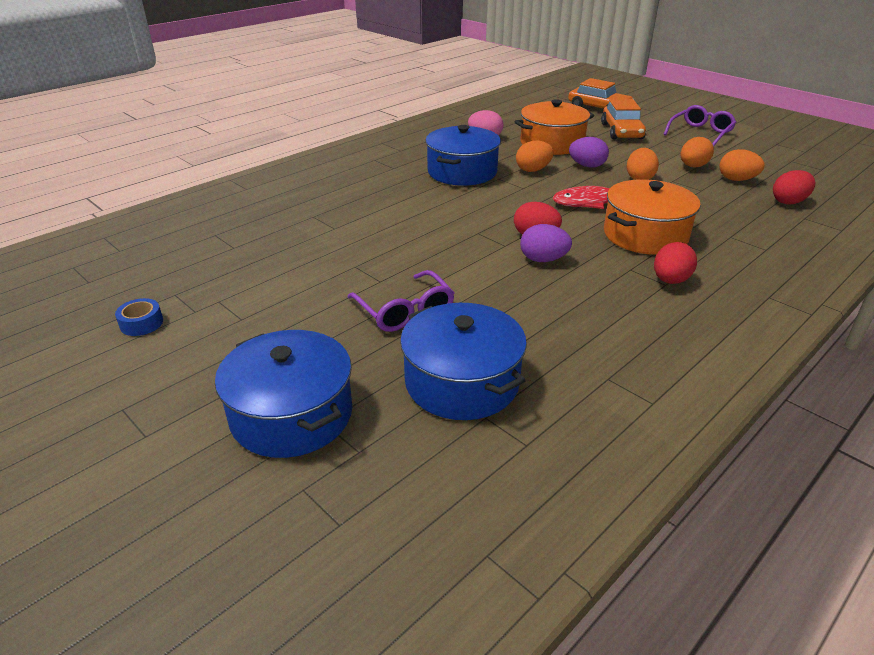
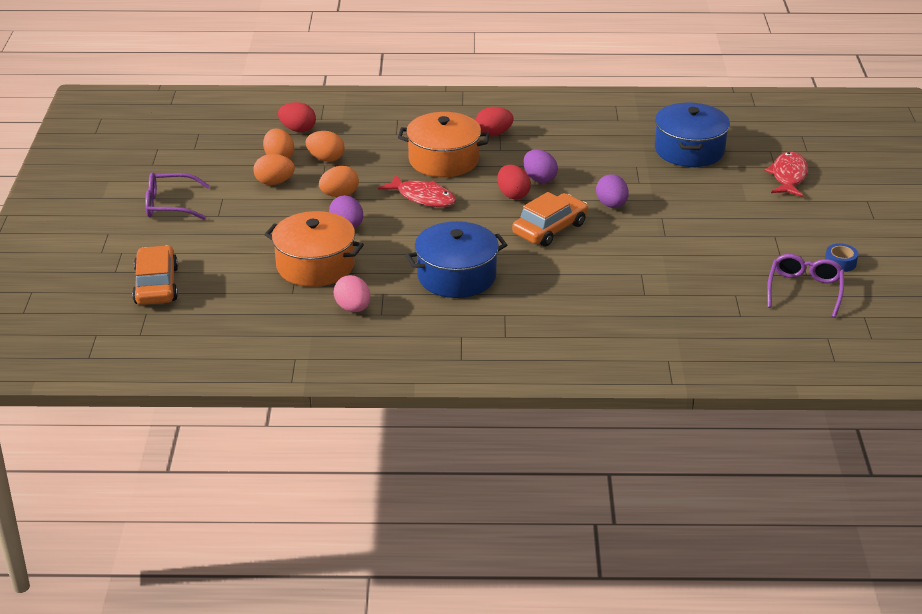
camera: 135 degrees left, 0 degrees up
blue pot [215,330,352,458] -> red fish [764,152,808,197]
purple glasses [348,270,454,332] -> purple glasses moved to [767,254,844,318]
orange egg [516,140,554,172] -> orange egg moved to [306,131,345,162]
orange car [601,99,646,139] -> orange car moved to [512,192,588,247]
none -> purple egg [596,174,629,208]

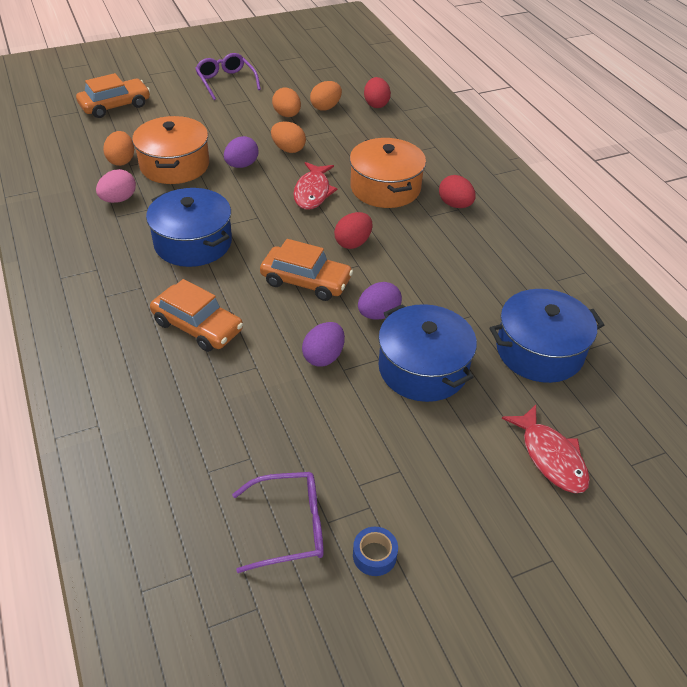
camera: 65 degrees right, 10 degrees up
orange egg [306,131,345,162] -> orange egg moved to [103,131,134,166]
purple egg [523,150,558,183] -> purple egg moved to [302,322,345,367]
red fish [764,152,808,197] -> red fish turned 75 degrees clockwise [502,405,590,493]
none -> orange car [150,279,243,352]
none -> blue pot [378,304,477,402]

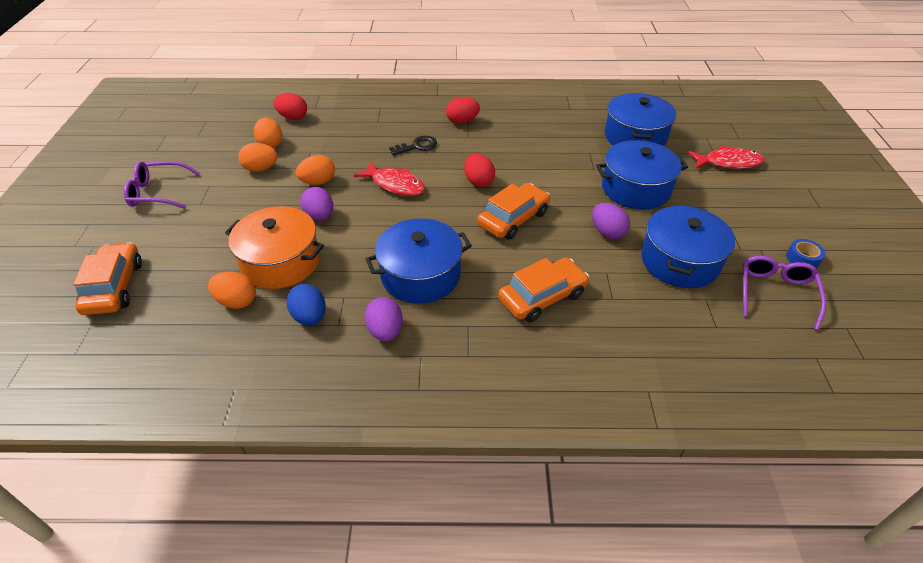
camera: 65 degrees left, 0 degrees up
pink egg [96,169,136,203] -> blue egg [287,284,326,326]
orange pot [350,138,426,208] -> black key [389,136,437,155]
purple egg [358,282,402,320] -> purple egg moved to [364,297,403,341]
none -> blue pot [641,205,735,288]

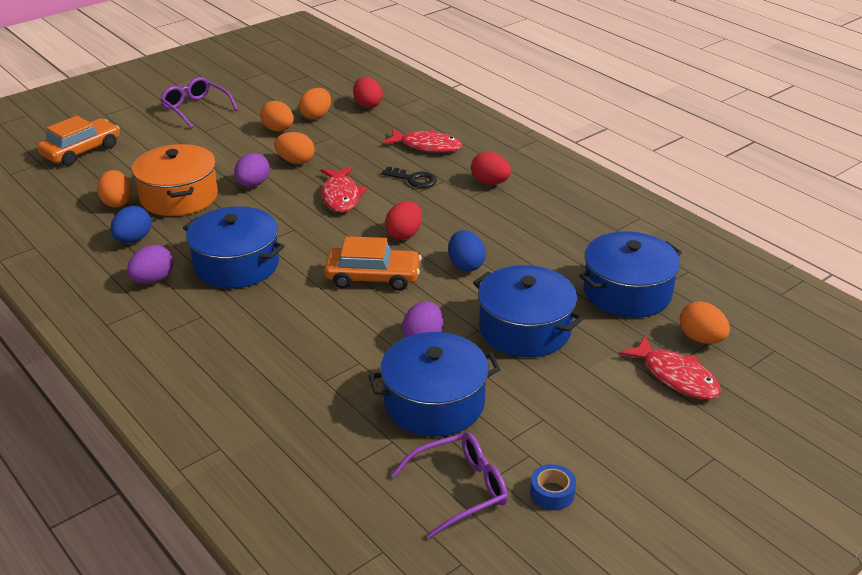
camera: 50 degrees right, 10 degrees down
orange car [498,258,589,322] -> none
none -> red fish [382,129,462,153]
none -> blue egg [448,230,486,272]
none -> orange egg [680,302,730,344]

